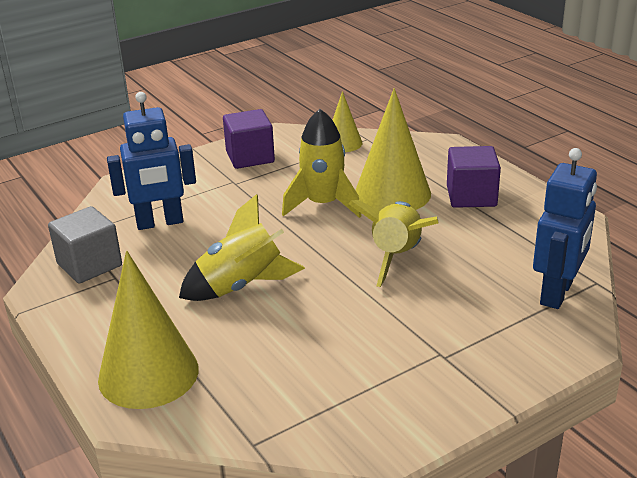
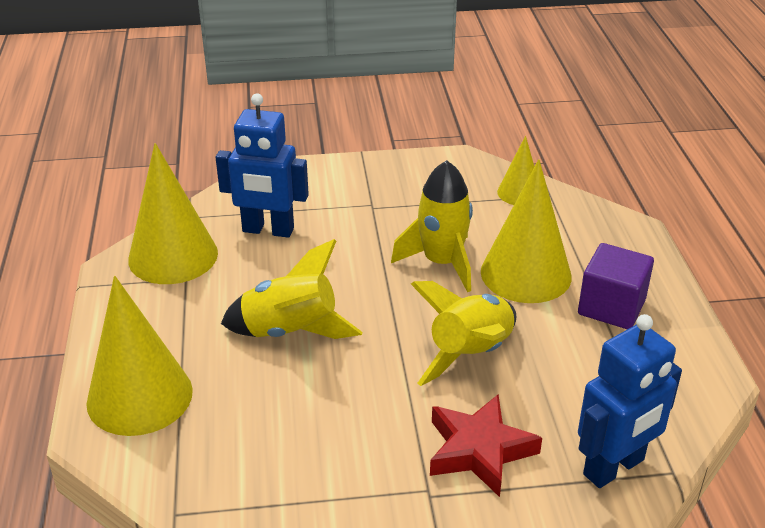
camera: 25 degrees right, 5 degrees up
grey cube [48,206,122,283] -> yellow cone [128,143,218,284]
purple cube [223,109,275,169] -> none
none -> red star [430,395,542,497]

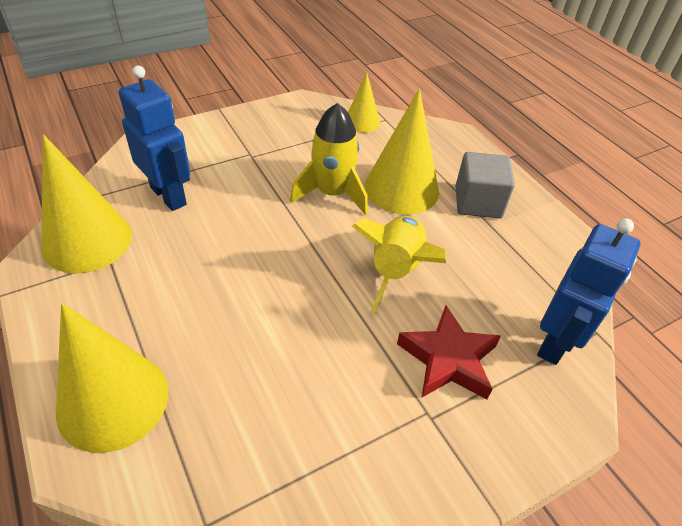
camera: 25 degrees left, 10 degrees up
blue robot [216,93,309,238] -> blue robot turned 120 degrees counterclockwise [119,66,190,211]
yellow rocket [221,239,363,339] -> none
purple cube [578,243,654,329] -> grey cube [455,152,515,218]

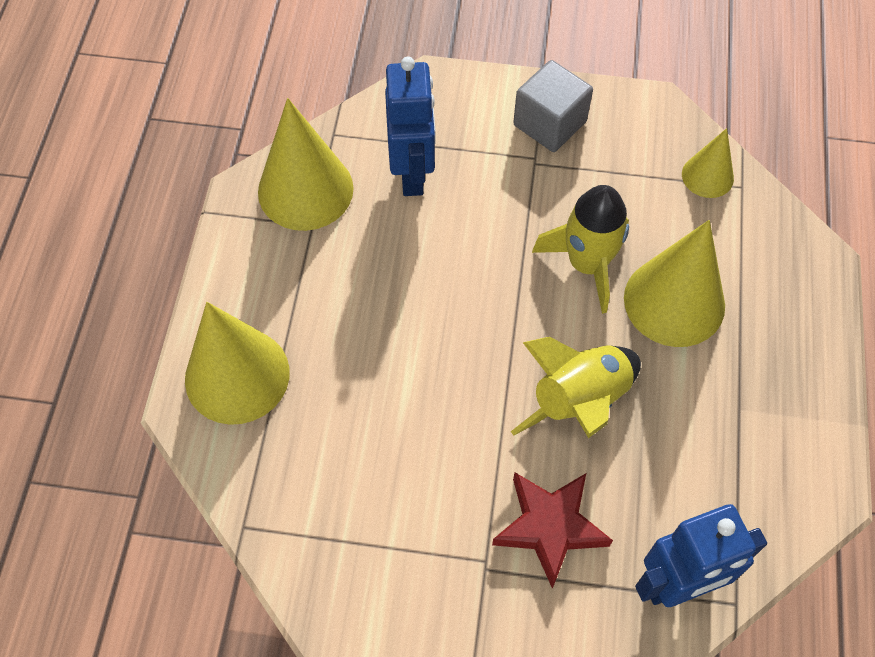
camera: 40 degrees right, 15 degrees up
grey cube [455,152,515,218] -> grey cube moved to [513,60,593,152]

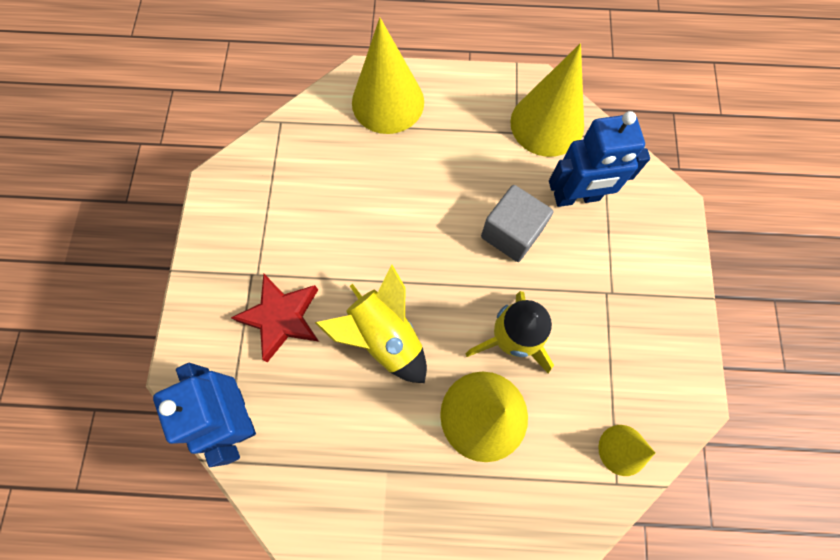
camera: 85 degrees right, 10 degrees up
grey cube [513,60,593,152] -> grey cube moved to [481,185,554,262]

